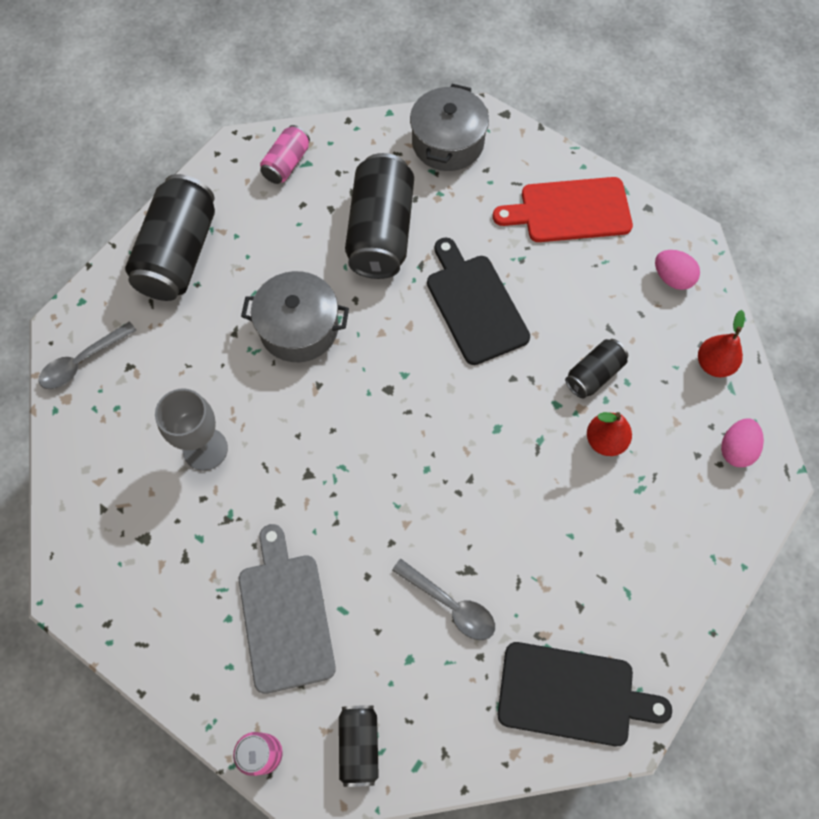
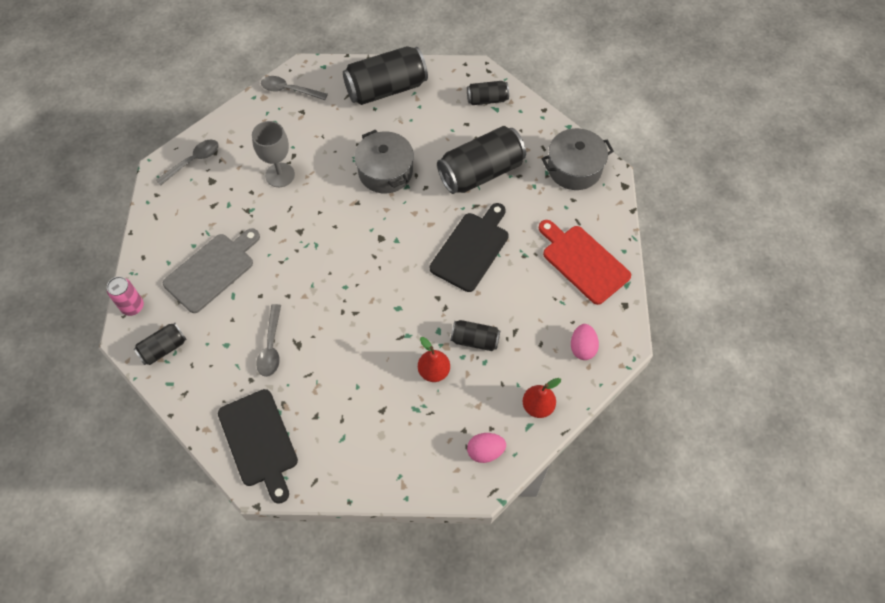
camera: 55 degrees right, 5 degrees down
pink can [260,125,310,184] -> black can [467,81,509,105]
none -> grey spoon [156,140,219,186]

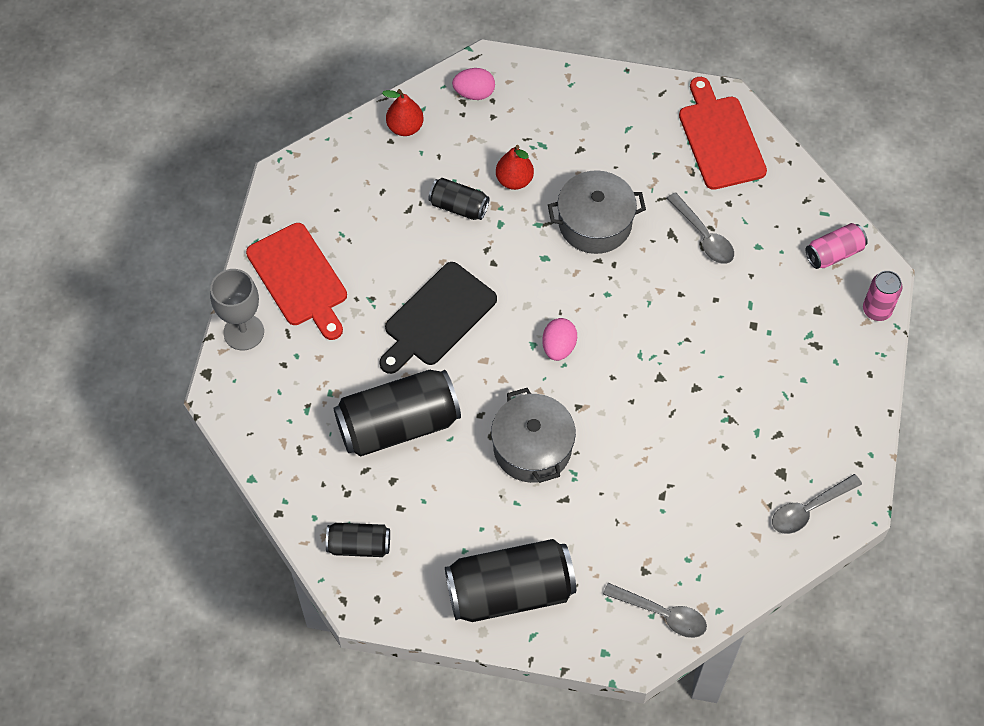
camera: 170 degrees left, 0 degrees up
black can [134,323,187,365] -> pink can [806,223,868,269]
grey cutting board [163,228,260,313] -> none
black cutting board [218,389,298,504] -> red cutting board [679,77,767,190]
grey goblet [252,121,295,187] -> grey goblet moved to [210,269,264,350]
grey spoon [256,304,281,377] -> grey spoon turned 135 degrees clockwise [666,192,734,264]
grey pot [542,128,614,190] -> grey pot moved to [548,170,646,254]
pink egg [571,324,599,360] -> pink egg moved to [542,318,577,361]

